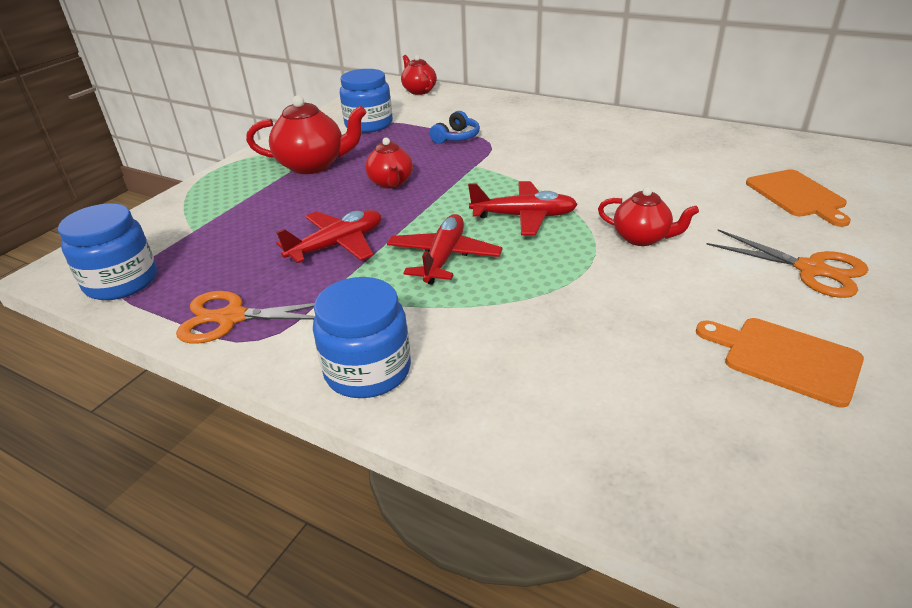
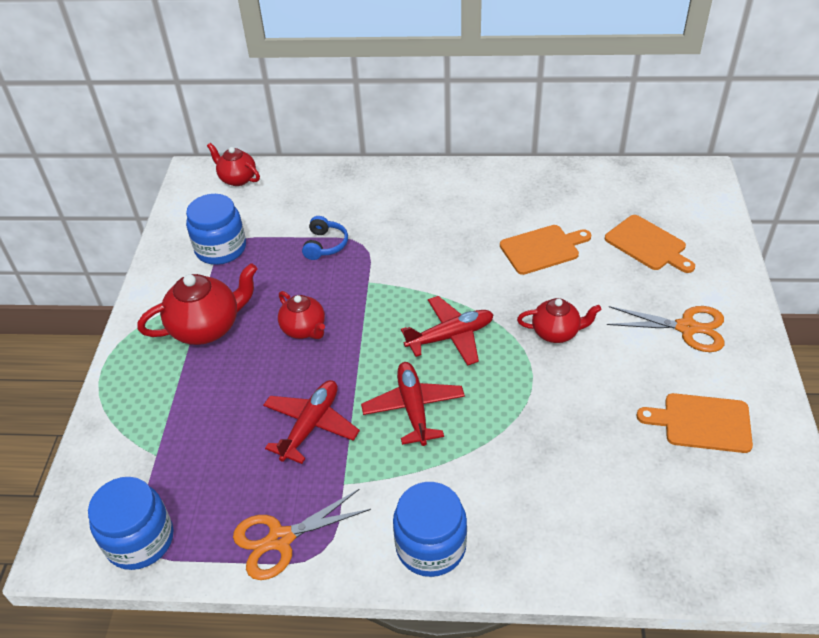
camera: 25 degrees left, 10 degrees up
none -> orange cutting board [500,225,591,275]

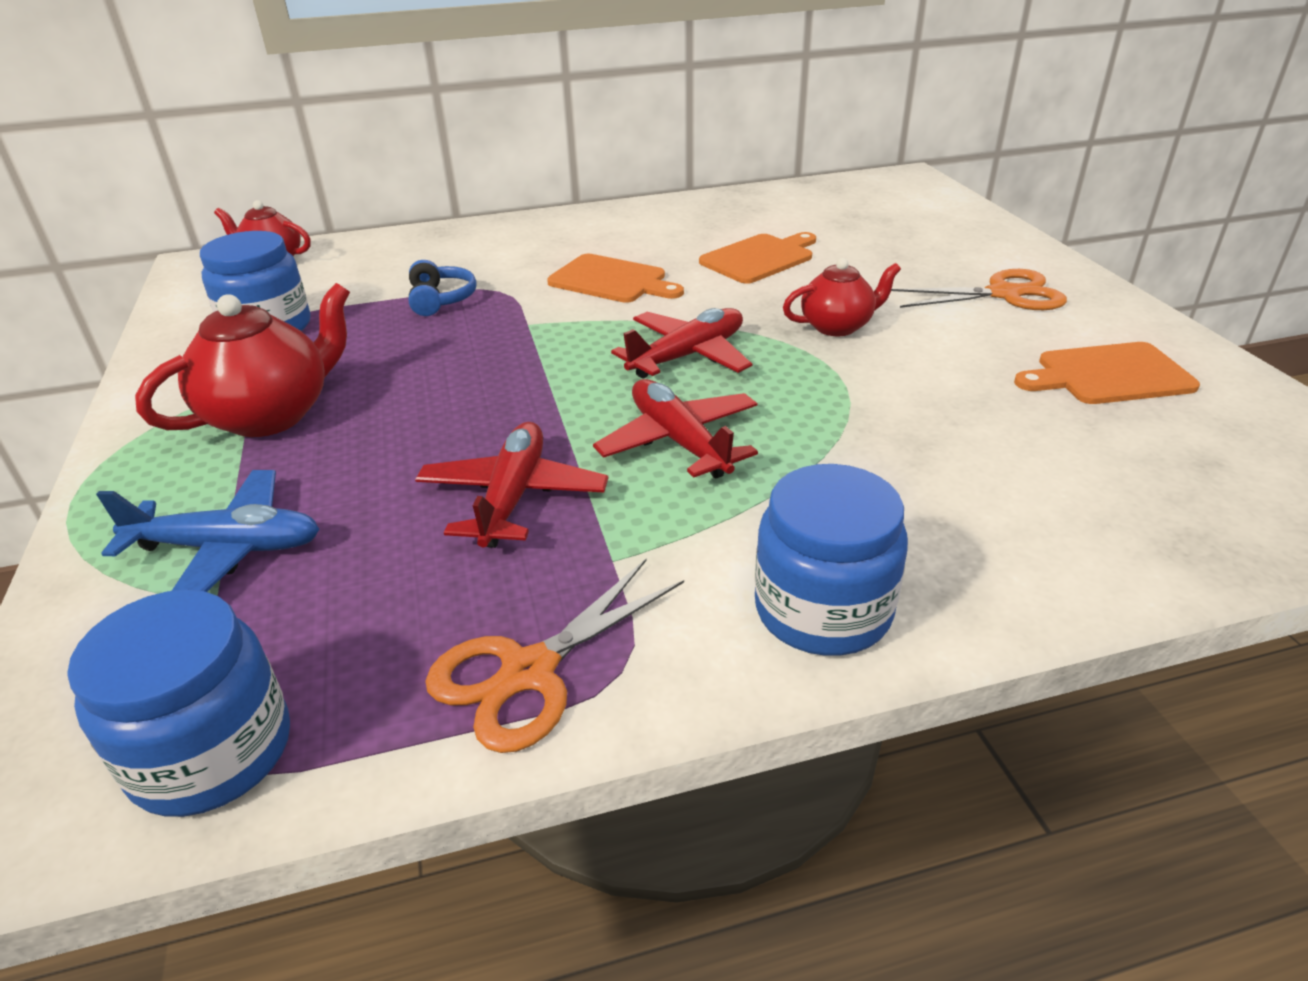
camera: 20 degrees left, 10 degrees down
red teapot [278,291,325,339] -> none
orange cutting board [605,215,695,273] -> orange cutting board moved to [547,254,684,303]
none -> blue plane [96,470,319,592]

